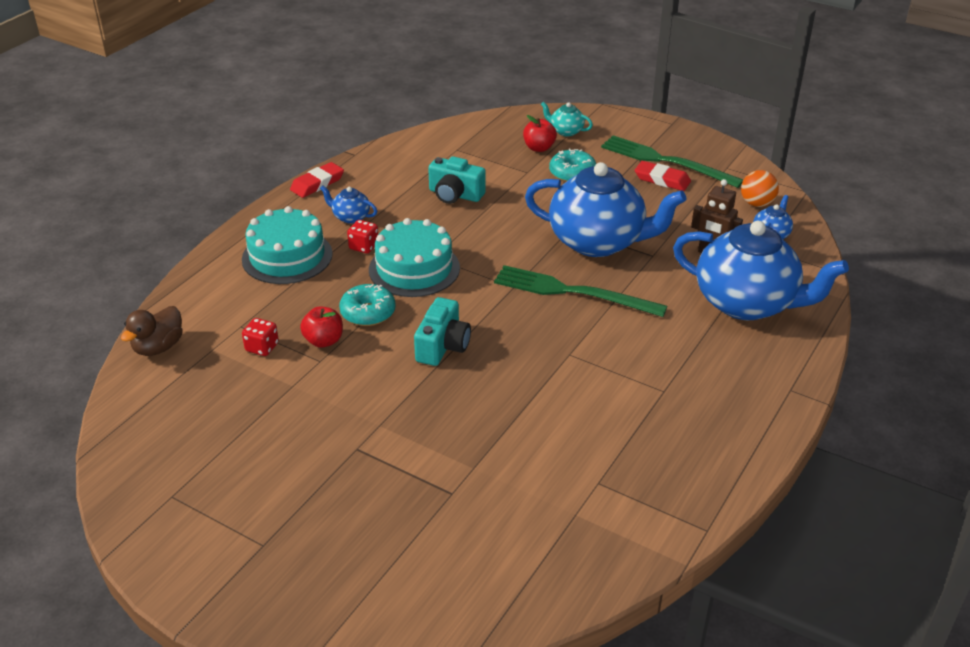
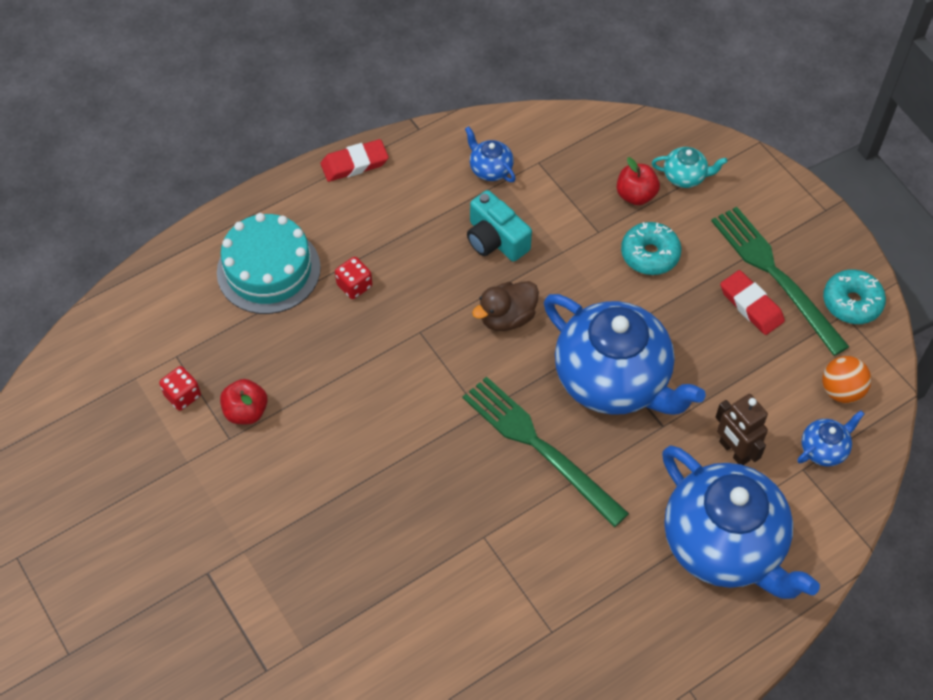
camera: 25 degrees right, 20 degrees up
brown duck [121,306,183,356] -> brown duck moved to [472,281,539,331]
blue teapot [320,185,377,224] -> blue teapot moved to [465,126,516,182]
turquoise donut [339,284,395,326] -> turquoise donut moved to [823,269,886,324]
turquoise cake [369,218,460,297] -> none
turquoise camera [414,297,471,366] -> none
turquoise teapot [541,102,593,137] -> turquoise teapot turned 135 degrees clockwise [652,147,727,188]

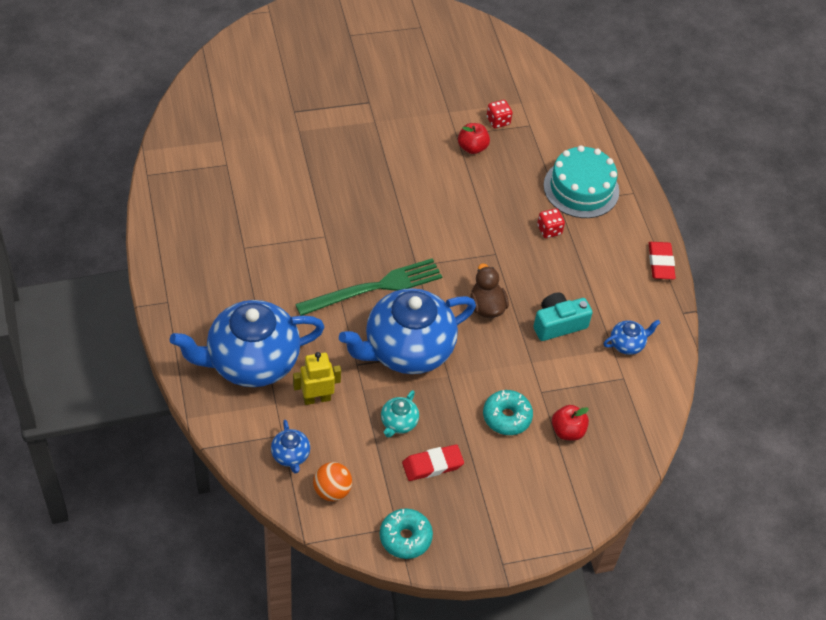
camera: 105 degrees right, 5 degrees down
turquoise teapot [652,147,727,188] -> turquoise teapot moved to [381,390,419,438]
green fork [711,207,849,356] -> none
brown robot [716,394,768,465] -> yellow robot [293,352,341,405]

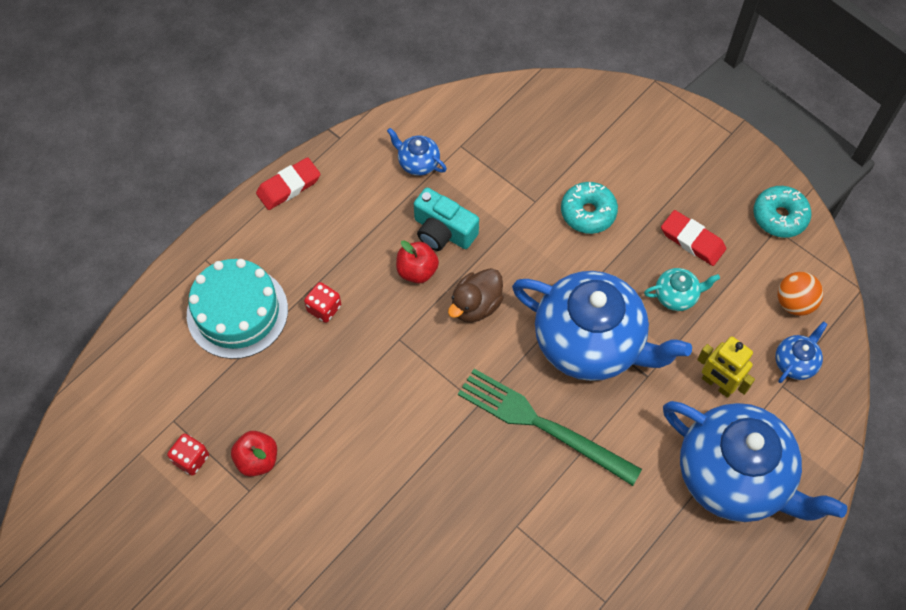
camera: 120 degrees left, 10 degrees up
red apple [552,405,589,440] -> red apple moved to [396,241,439,284]

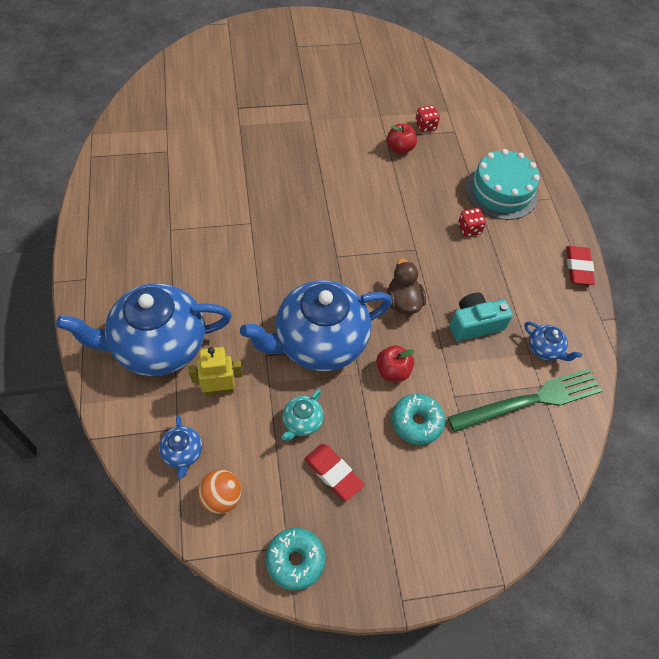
camera: 125 degrees right, 5 degrees down
blue teapot [387,128,447,176] -> blue teapot turned 60 degrees clockwise [524,322,582,361]
red apple [396,241,439,284] -> red apple moved to [376,345,414,382]
green fork [458,369,642,486] -> green fork moved to [448,369,602,432]
red eraser [661,210,726,266] -> red eraser turned 60 degrees clockwise [304,444,364,501]

